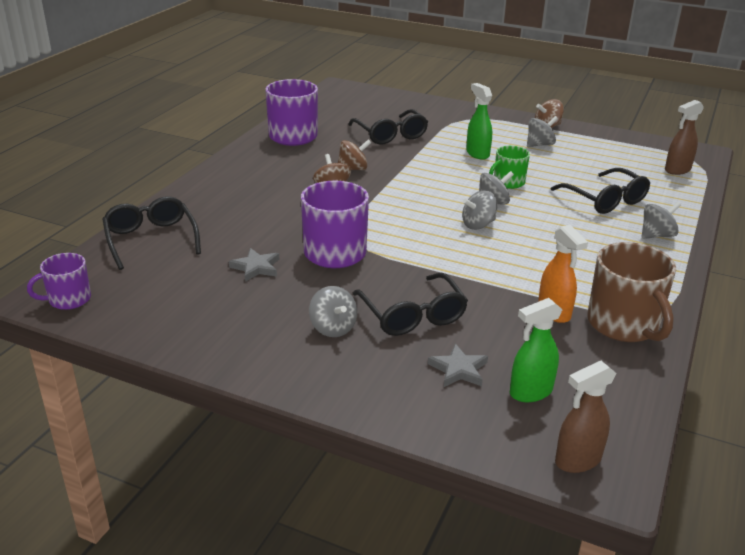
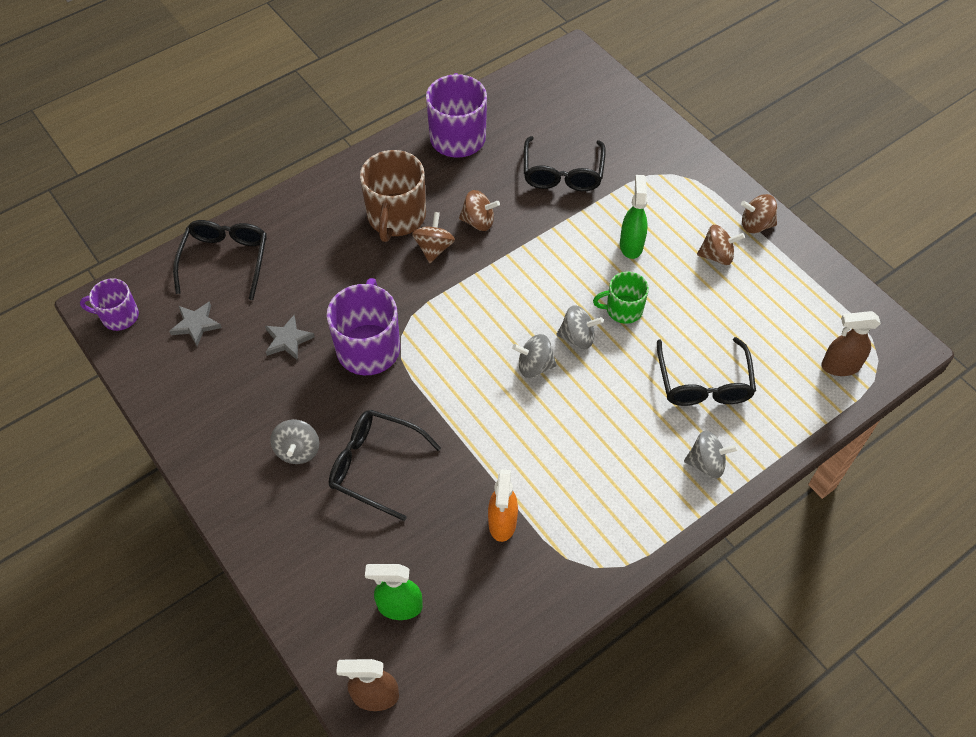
camera: 30 degrees right, 25 degrees up
black glasses [353,273,468,336] -> black glasses turned 105 degrees clockwise [329,410,441,521]
grey star [428,344,488,387] -> grey star moved to [169,301,222,346]
grey spinning top [527,116,558,147] -> brown spinning top [697,225,745,265]
brown mug [588,242,676,342] -> brown mug moved to [360,150,426,242]

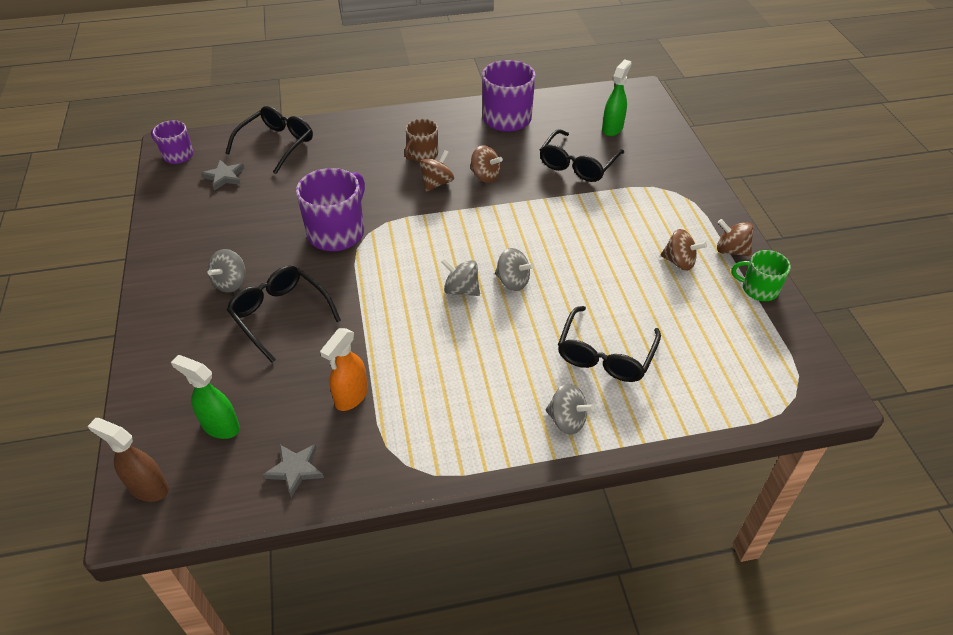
camera: 25 degrees right, 10 degrees down
grey star [265,315,315,360] -> grey star moved to [263,444,324,497]
brown mug [360,150,426,242] -> brown mug [404,119,438,162], size x0.59
green mug [593,272,649,324] -> green mug moved to [732,250,791,301]
green spray bottle [620,175,648,259] -> green spray bottle moved to [602,59,632,136]
brown spray bottle [821,311,881,376] -> none

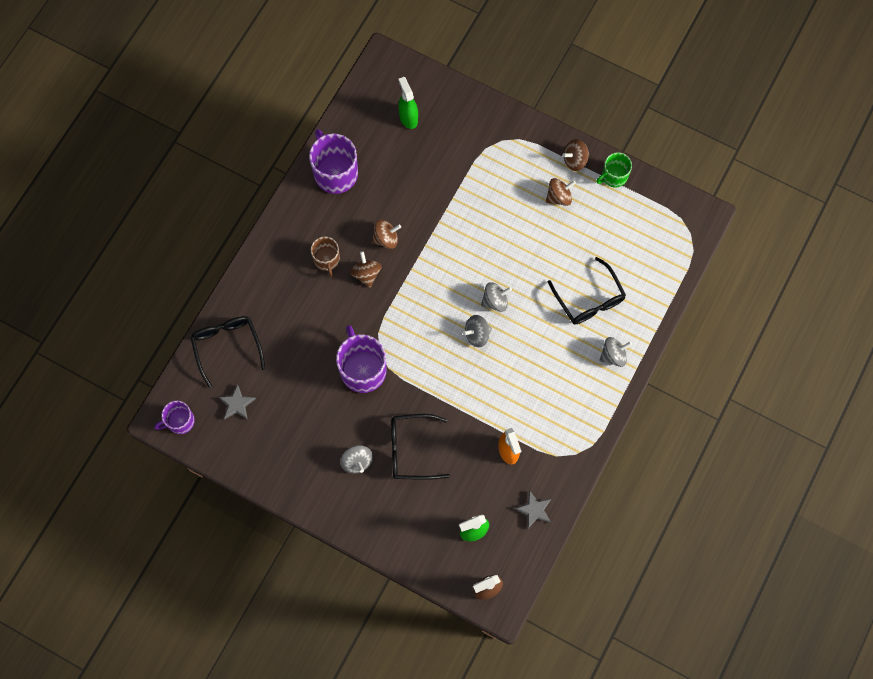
camera: 50 degrees left, 25 degrees up
black glasses [540,129,624,182] -> none

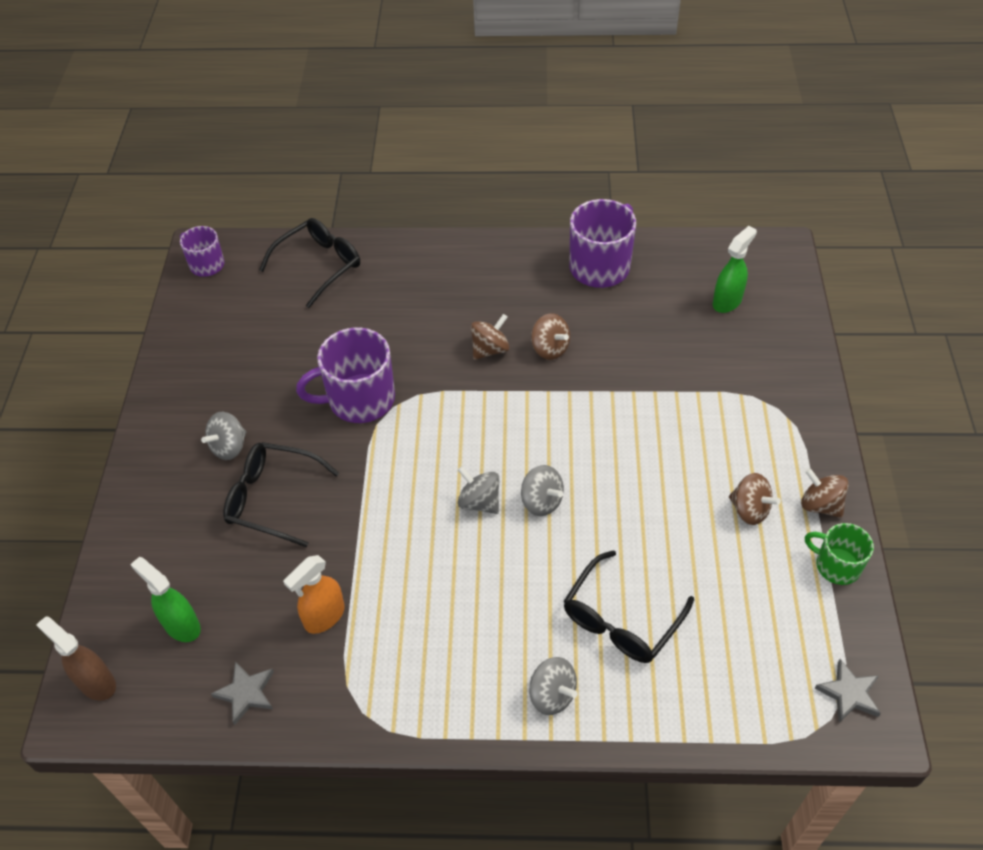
camera: 65 degrees right, 20 degrees down
grey star [219,384,256,420] -> grey star moved to [814,659,881,722]
brown mug [311,237,340,277] -> none
purple mug [336,325,386,393] -> purple mug turned 150 degrees counterclockwise [296,327,395,423]
black glasses [391,414,450,480] -> black glasses turned 45 degrees counterclockwise [223,442,339,547]

